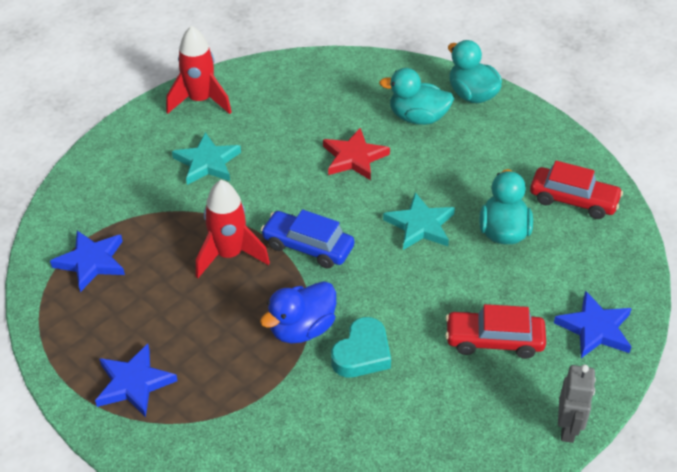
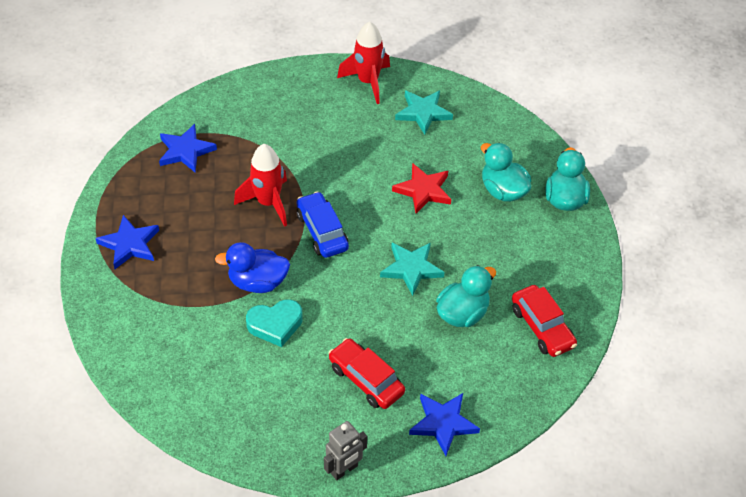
camera: 40 degrees right, 5 degrees up
turquoise star [172,132,241,185] -> turquoise star moved to [395,90,453,135]

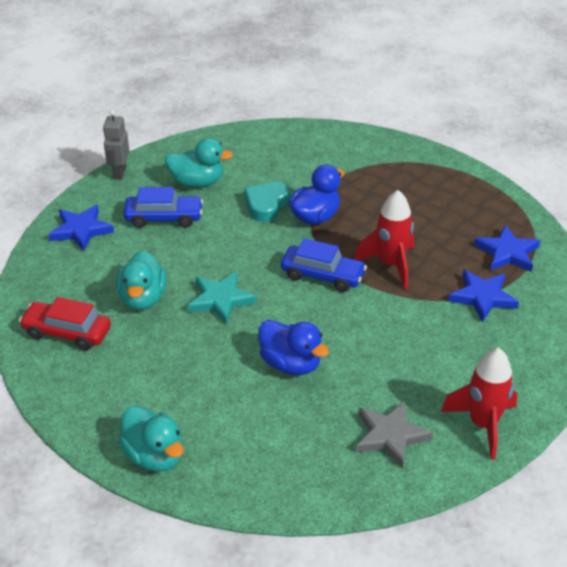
camera: 135 degrees right, 10 degrees down
blue star [95,215,159,269] -> blue star moved to [448,269,519,322]
red car [328,338,405,409] -> blue car [123,187,203,228]
red star [392,163,451,214] -> blue duck [259,320,329,375]
turquoise star [395,90,453,135] -> grey star [356,401,433,469]
turquoise duck [481,143,531,202] -> turquoise duck moved to [165,138,233,187]

